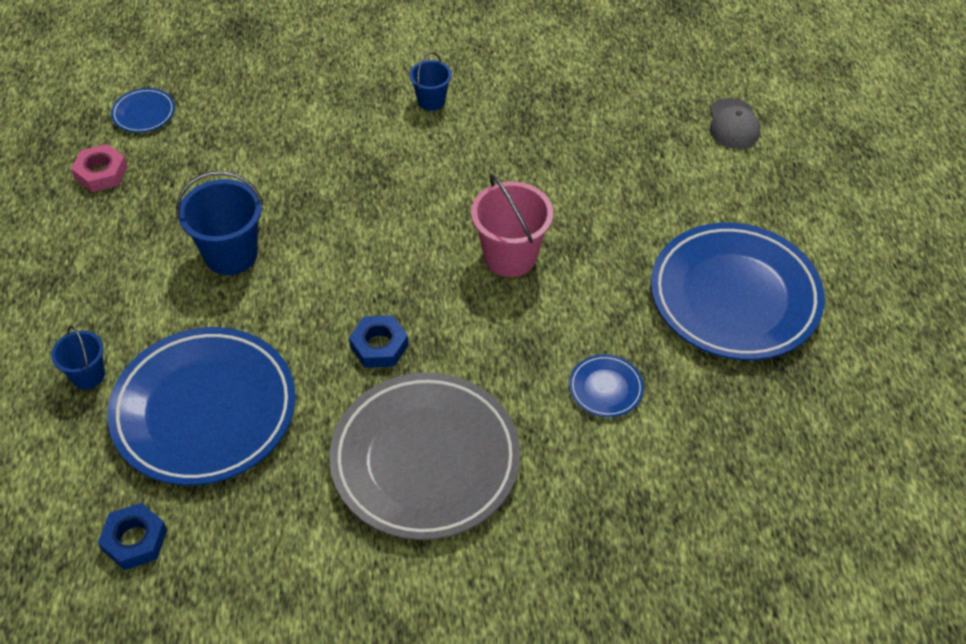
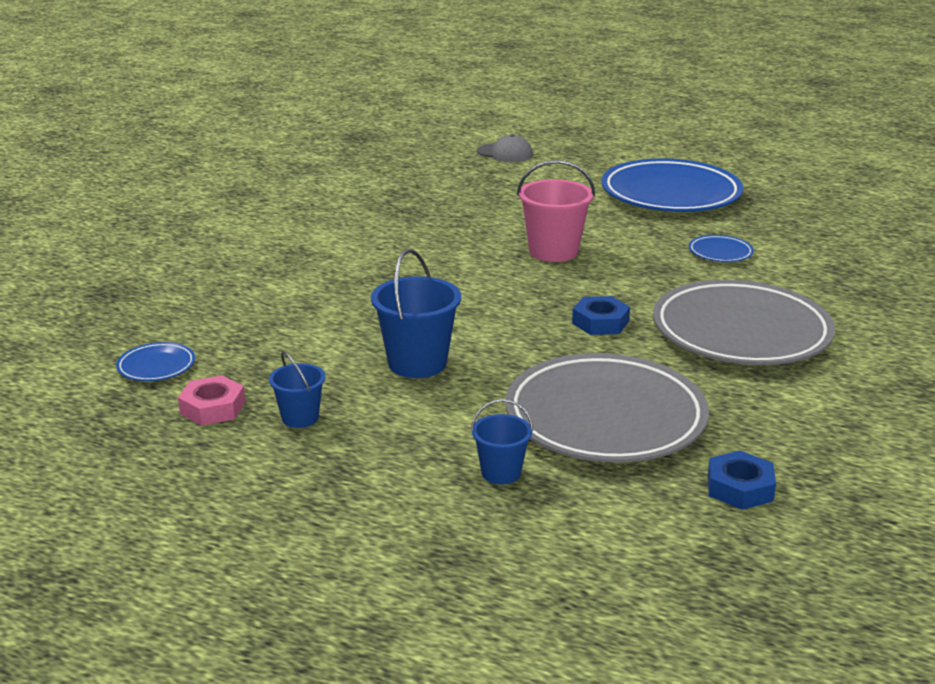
camera: 60 degrees left, 25 degrees down
blue plate [107,327,296,486] -> grey plate [506,353,709,463]
blue bucket [409,52,452,111] -> blue bucket moved to [269,351,326,428]

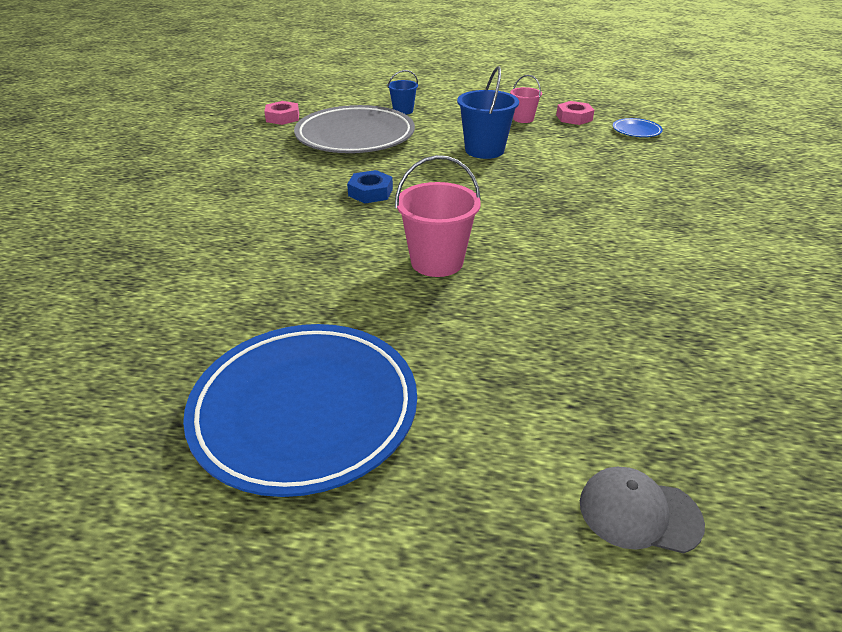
camera: 165 degrees right, 10 degrees up
blue bucket [269,351,326,428] -> pink bucket [510,75,542,123]
grey plate [653,280,835,365] -> none
blue plate [689,235,754,262] -> none
blue nut [708,451,776,510] -> pink nut [264,101,299,125]

